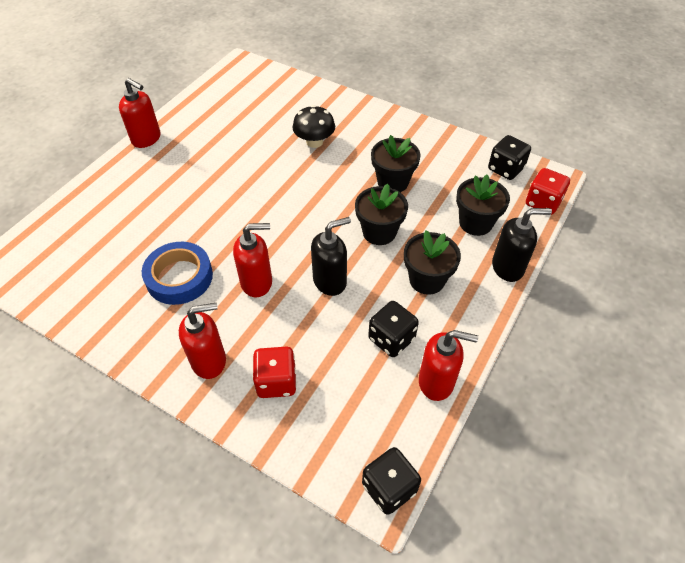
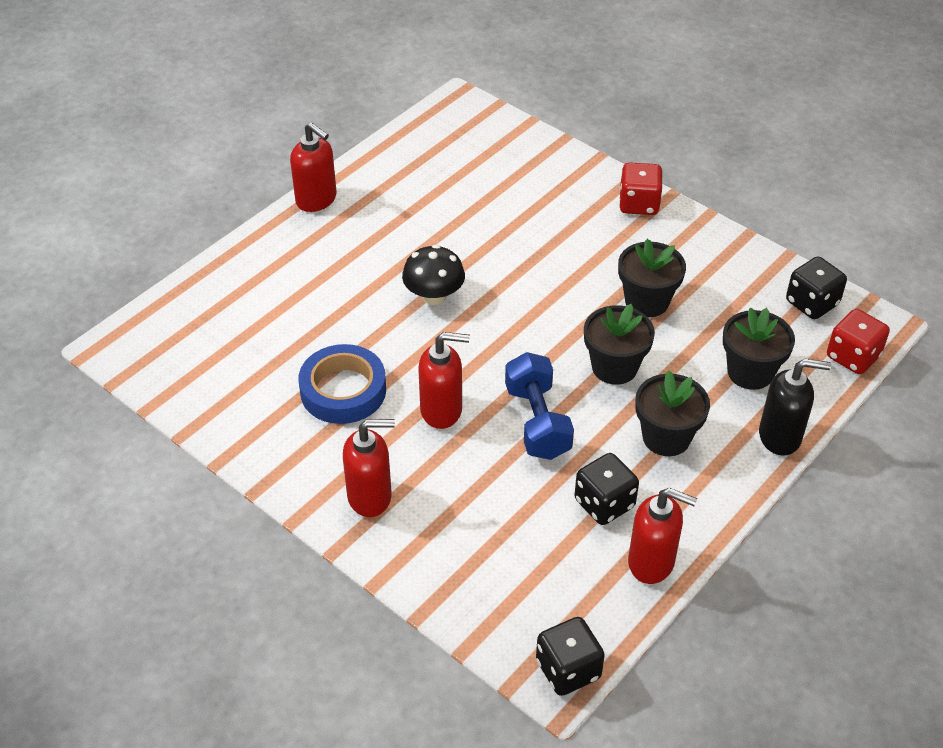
camera: 10 degrees right, 5 degrees down
red dice [252,347,297,398] -> red dice moved to [619,162,663,215]
black mushroom [292,105,335,148] -> black mushroom moved to [402,245,465,305]
black soap dispenser [311,217,351,296] -> blue dumbbell [505,352,574,460]

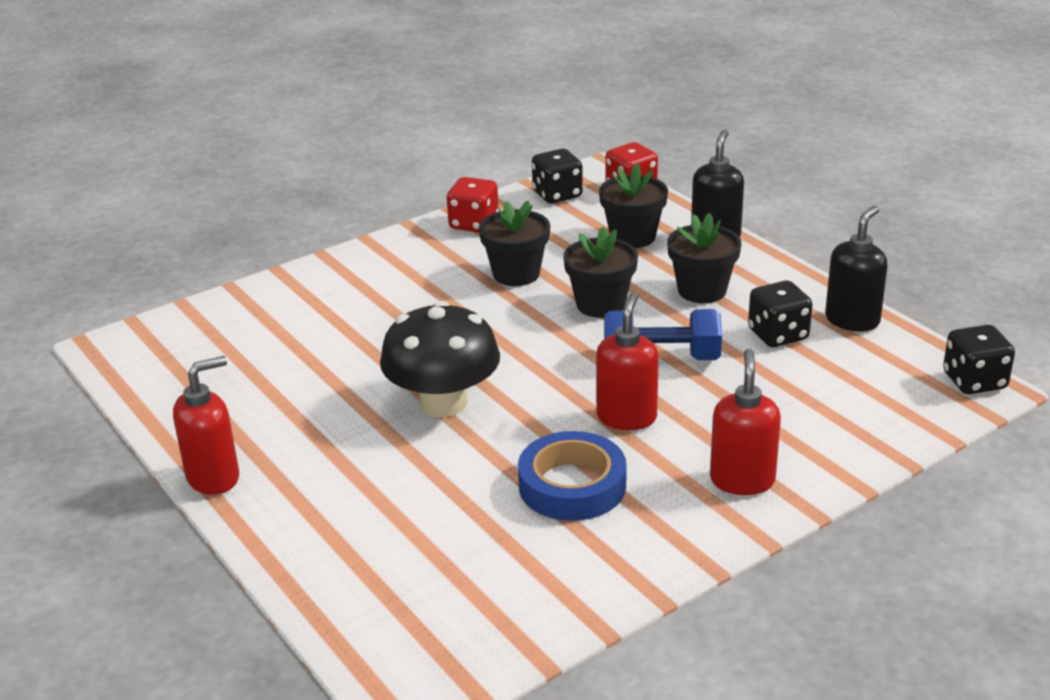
camera: 75 degrees left, 15 degrees down
black mushroom [402,245,465,305] -> black mushroom [380,301,500,417], size x1.55
red dice [619,162,663,215] -> red dice moved to [447,177,499,232]
red soap dispenser [628,488,697,584] -> black soap dispenser [825,206,888,332]

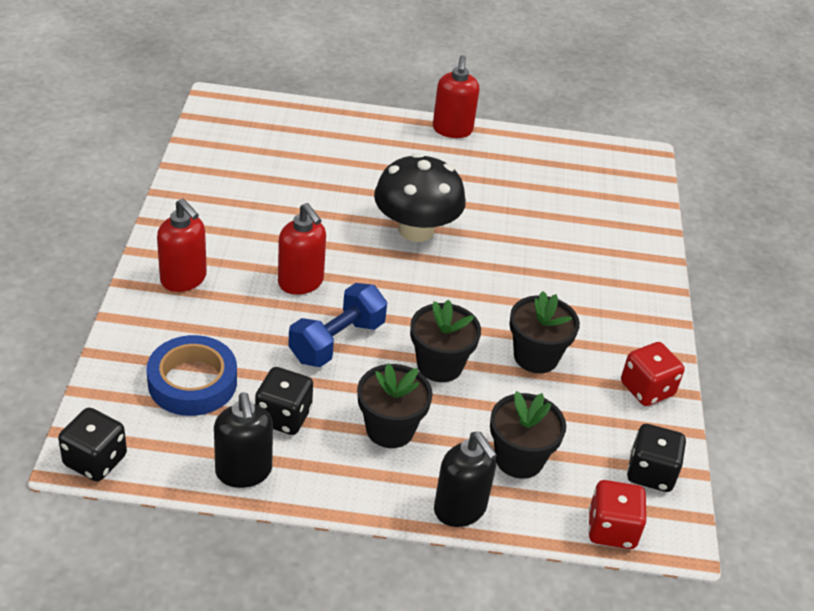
camera: 125 degrees right, 10 degrees up
blue tape [518,431,627,521] -> blue tape moved to [146,335,237,416]

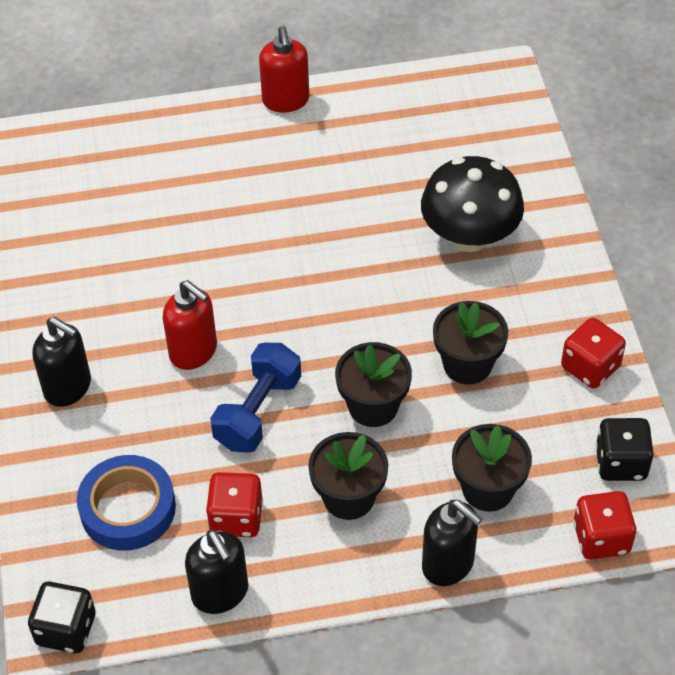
camera: 10 degrees left, 10 degrees up
red soap dispenser [157,199,207,292] -> black soap dispenser [33,317,91,407]
black dice [255,367,313,435] -> red dice [206,472,263,537]
black mushroom [374,153,466,242] -> black mushroom moved to [421,156,524,252]

